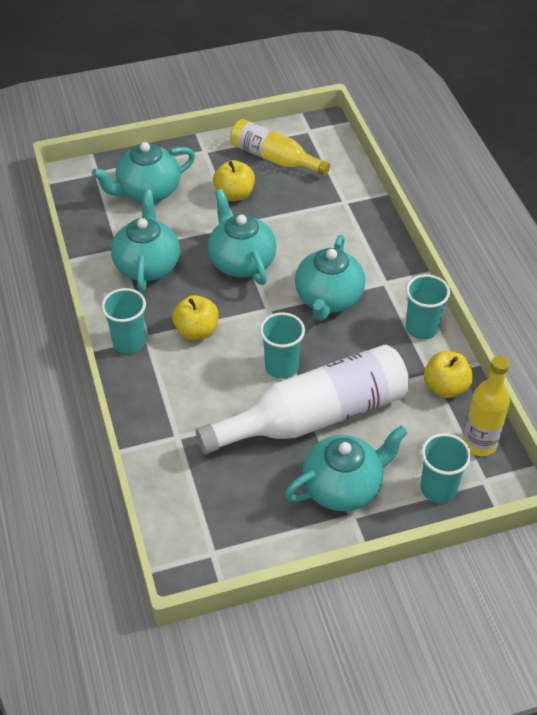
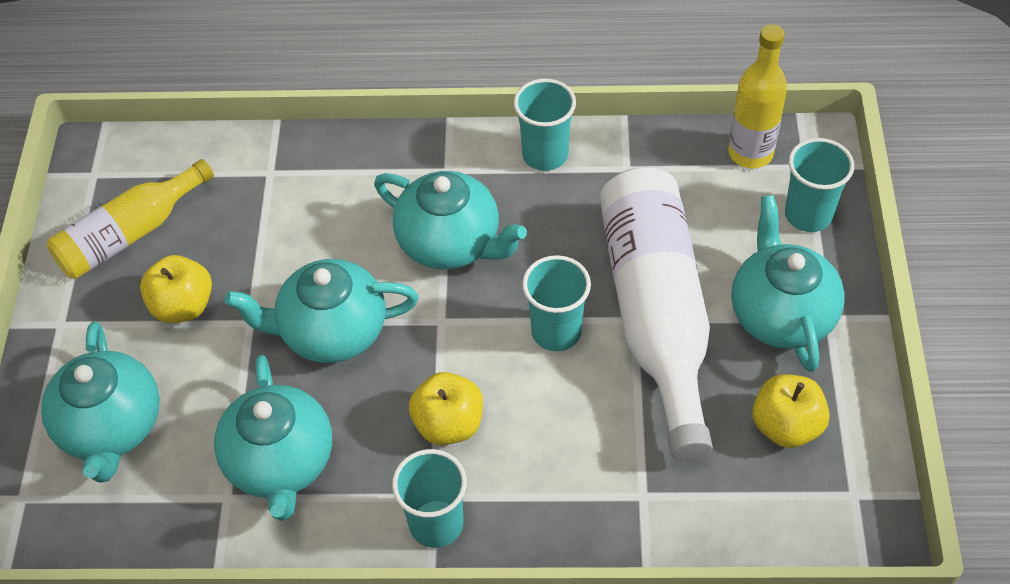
camera: 70 degrees left, 5 degrees up
turquoise teapot [111,189,180,292] -> turquoise teapot turned 120 degrees counterclockwise [214,355,332,521]
yellow apple [424,351,473,398] -> yellow apple moved to [752,374,830,448]

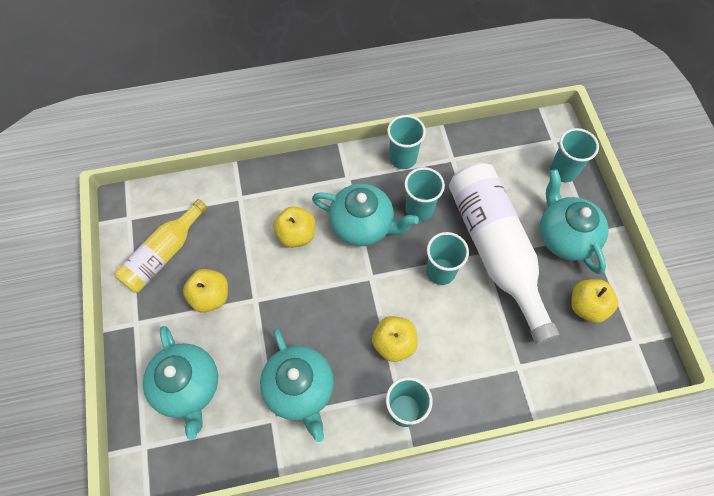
camera: 15 degrees left, 10 degrees up
turquoise teapot [225,259,418,363] -> none
yellow bottle [728,24,787,168] -> none
none -> yellow apple [273,206,315,248]
none -> turquoise cup [405,167,445,221]

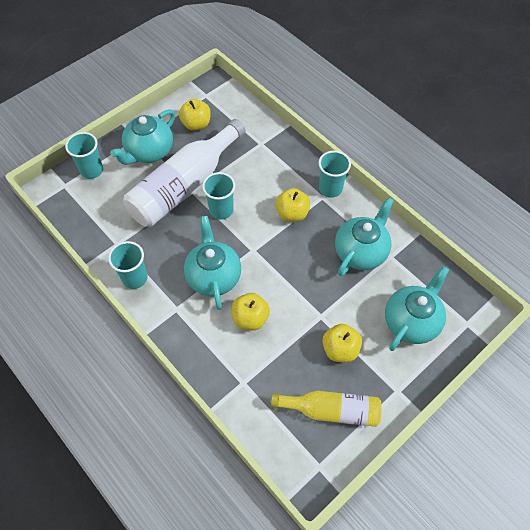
camera: 120 degrees left, 5 degrees down
turquoise cup [405,167,445,221] -> none

